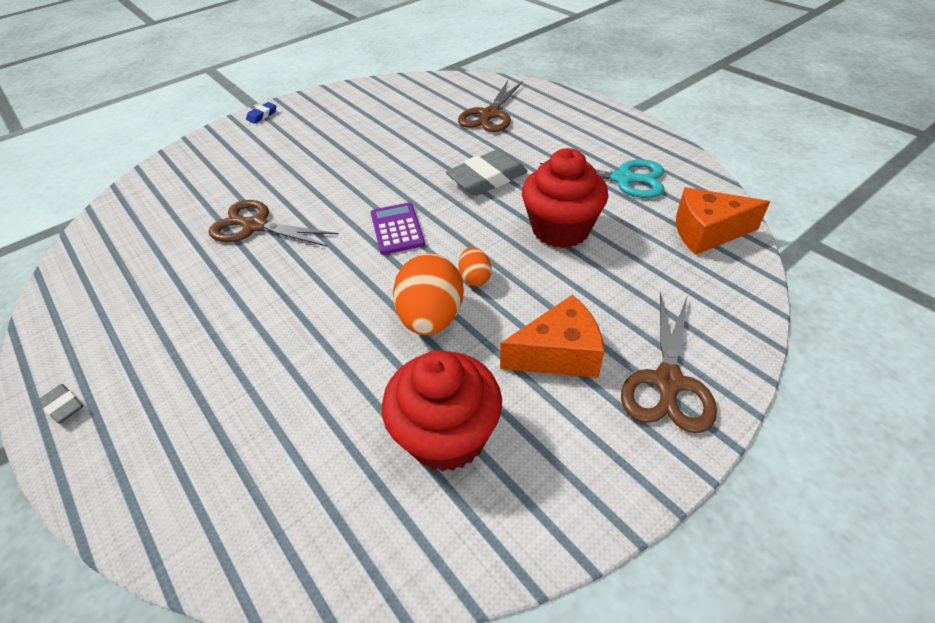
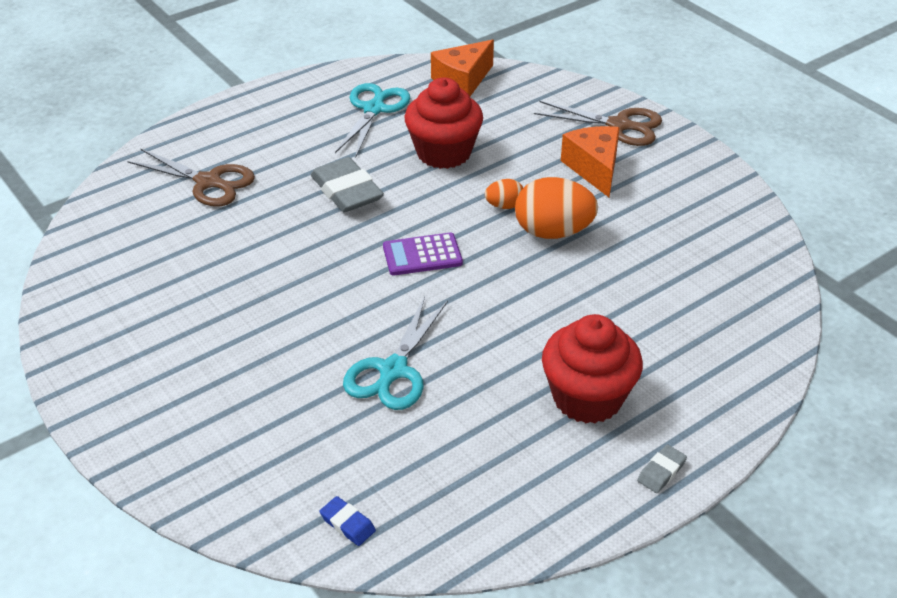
camera: 90 degrees left, 5 degrees down
brown scissors [208,200,339,247] -> turquoise scissors [343,297,448,410]
blue eraser [246,102,277,123] -> blue eraser moved to [320,496,376,546]
red cupcake [382,350,502,472] -> red cupcake moved to [542,314,643,424]
orange cheese [676,187,770,255] -> orange cheese turned 45 degrees clockwise [431,40,494,96]

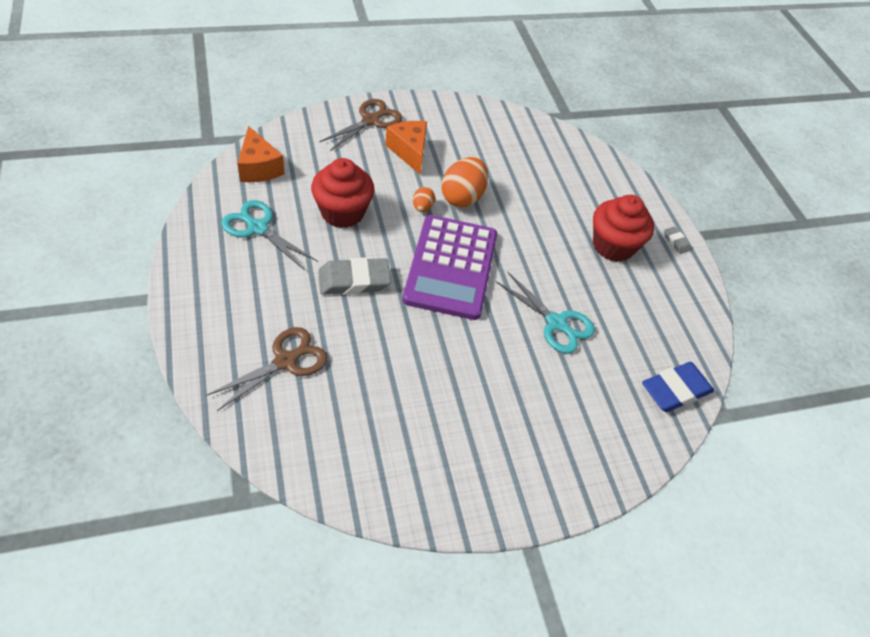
camera: 75 degrees left, 10 degrees up
blue eraser [320,496,376,546] -> blue eraser [642,362,714,412], size x2.11
purple calculator [383,232,463,275] -> purple calculator [403,215,497,320], size x2.17
orange cheese [561,126,620,197] -> orange cheese turned 60 degrees clockwise [385,121,427,174]

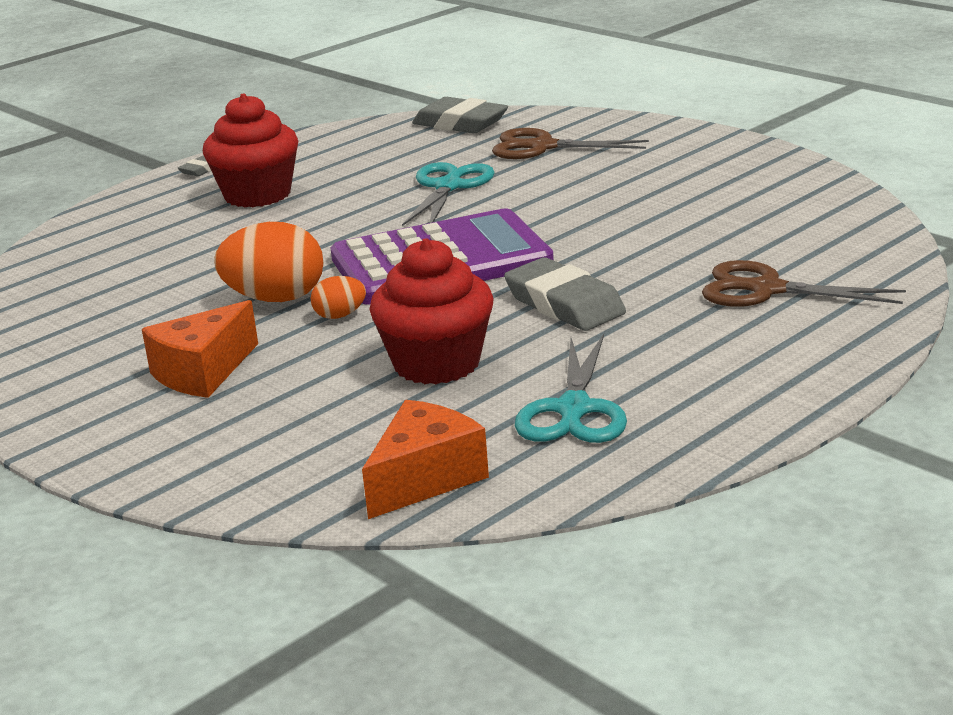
camera: 110 degrees left, 25 degrees down
brown scissors [319,99,402,151] -> brown scissors moved to [492,128,649,159]
blue eraser [642,362,714,412] -> grey eraser [412,97,508,133]

